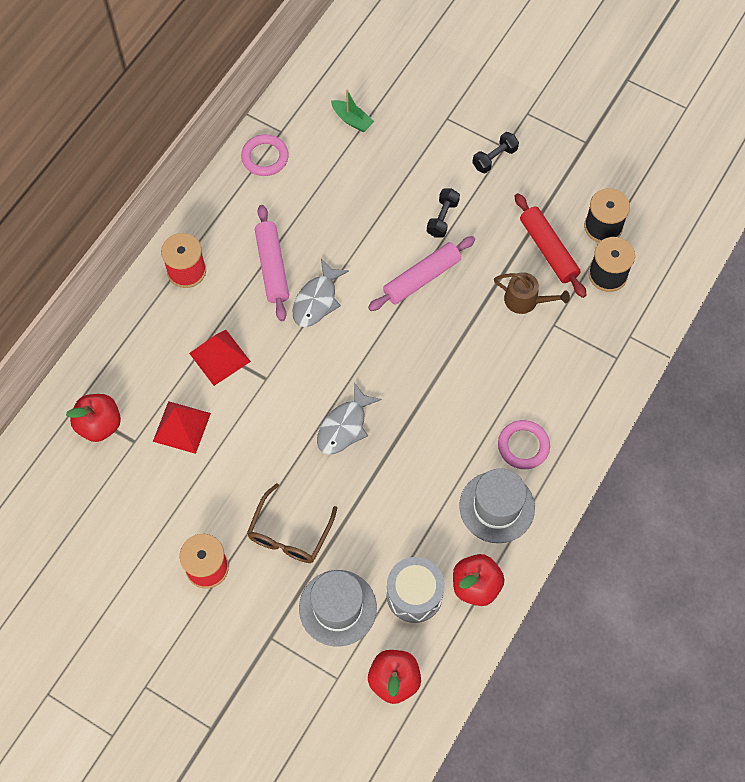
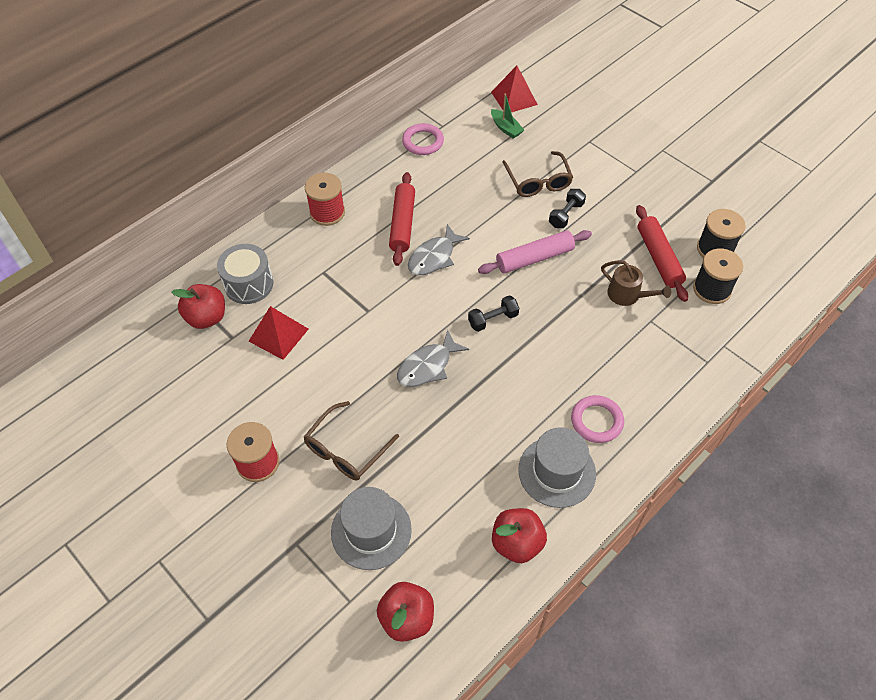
camera: 15 degrees right, 10 degrees down
red pyramid [189,330,251,386] -> red pyramid moved to [491,66,538,112]
pink rolling pin [255,205,289,321] -> red rolling pin [389,172,415,266]
grey drum [386,557,445,623] -> grey drum moved to [217,244,273,304]
black dumbbell [472,132,519,173] -> black dumbbell moved to [468,296,519,332]
none -> brown glasses [502,151,573,197]

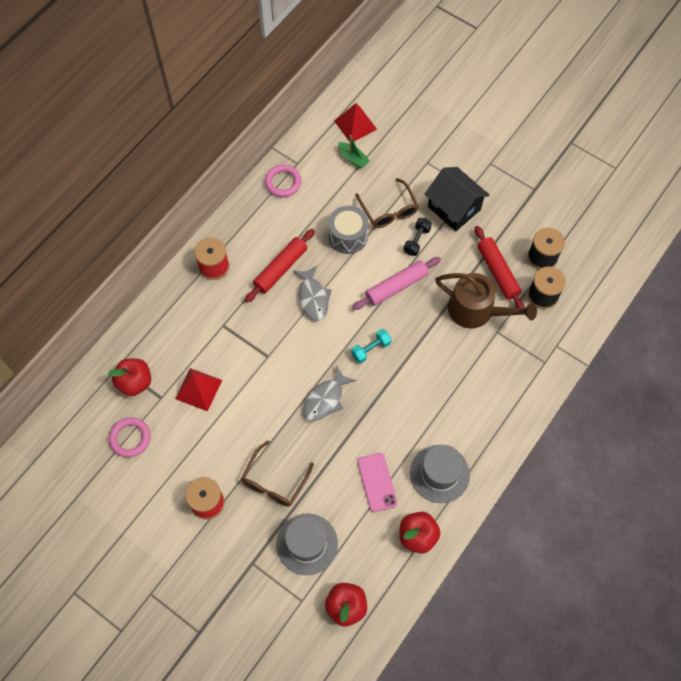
camera: 10 degrees left, 10 degrees up
grey drum [217,244,273,304] -> grey drum moved to [328,206,368,254]
red rolling pin [389,172,415,266] -> red rolling pin turned 45 degrees clockwise [245,229,315,303]
grey fish [408,224,470,275] -> grey fish turned 45 degrees counterclockwise [293,266,332,321]
black dumbbell [468,296,519,332] -> turquoise dumbbell [351,329,392,363]
pink ring [571,395,624,443] -> pink ring moved to [109,417,150,457]
brown watering can [601,260,671,306] -> brown watering can [435,273,537,329], size x1.70
none -> pink phone [357,453,398,512]
none -> black house [425,167,490,231]

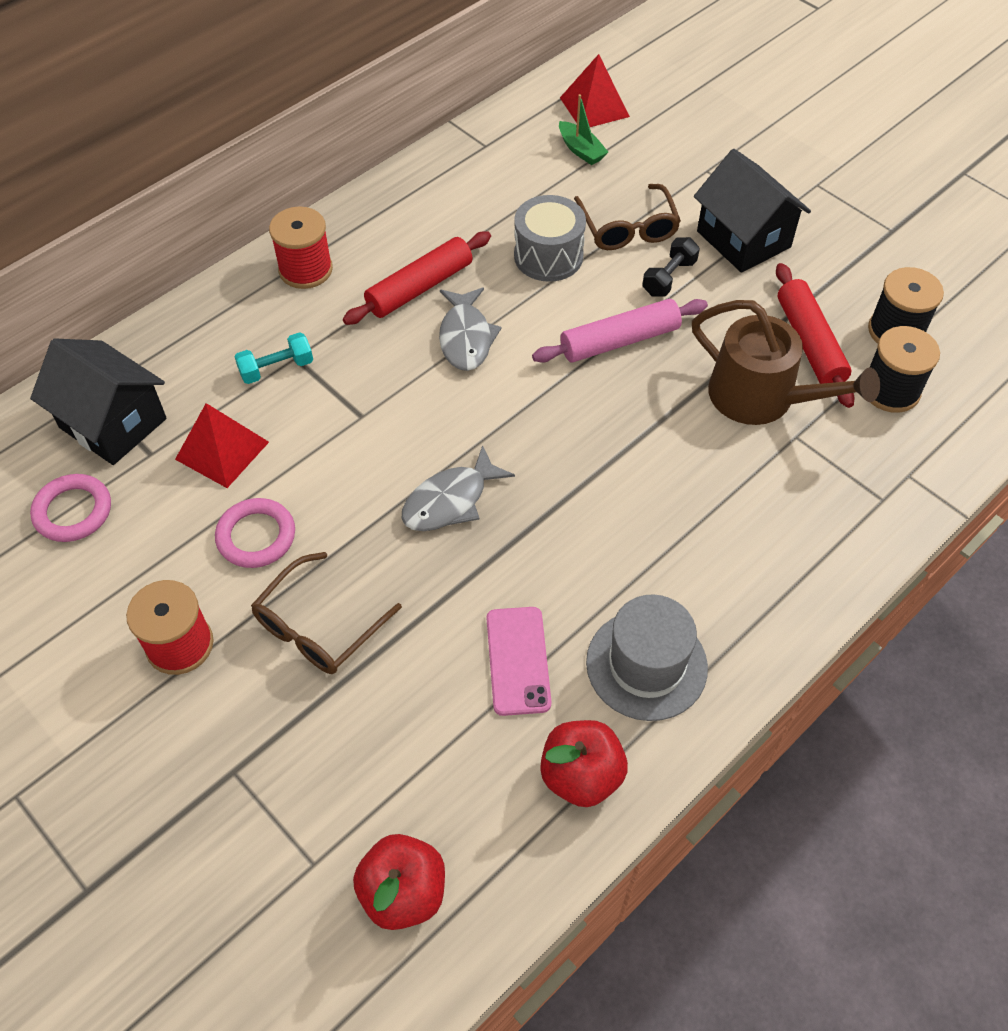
camera: 10 degrees right, 10 degrees down
red apple [108,359,151,396] -> black house [30,338,167,465]
pink ring [265,165,302,197] -> pink ring moved to [215,498,295,568]
grey hat [276,513,338,575] -> none
turquoise dumbbell [351,329,392,363] -> turquoise dumbbell moved to [234,332,313,384]

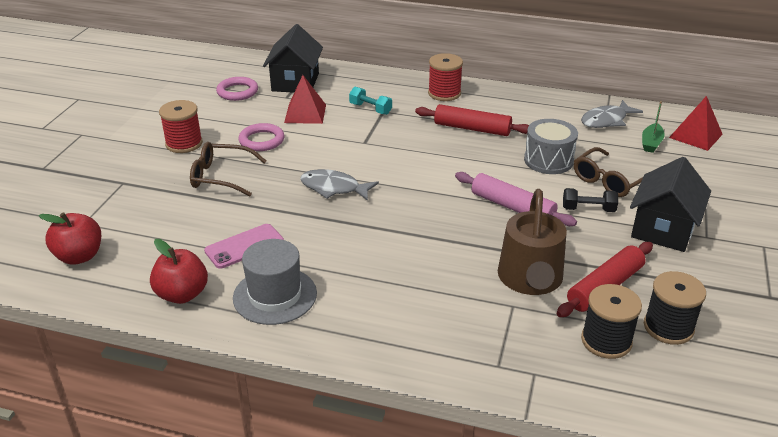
camera: 60 degrees right, 20 degrees down
grey fish [439,287,502,371] -> grey fish moved to [581,100,643,128]

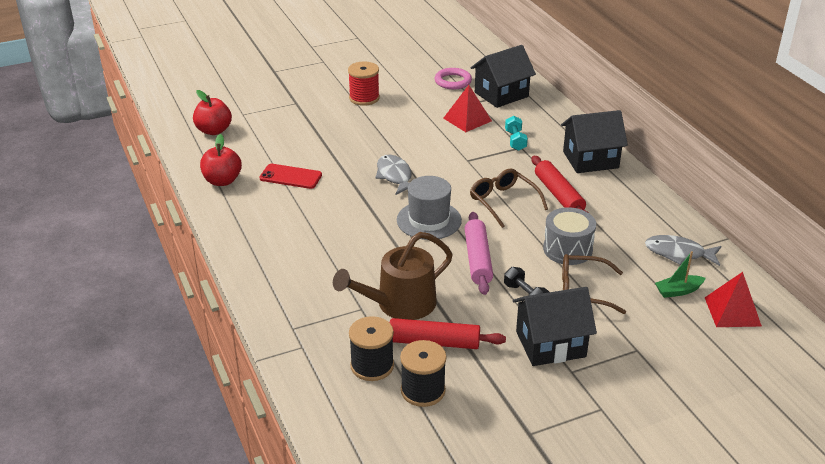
camera: 50 degrees right, 0 degrees up
brown glasses [190,142,266,196] -> brown glasses moved to [470,169,548,228]
pink phone [204,224,284,269] -> red phone [259,164,322,189]
grey hat [233,239,317,325] -> grey hat moved to [397,176,462,240]
pink ring [238,123,284,151] -> none
red spool [428,53,463,101] -> black house [561,110,628,173]

